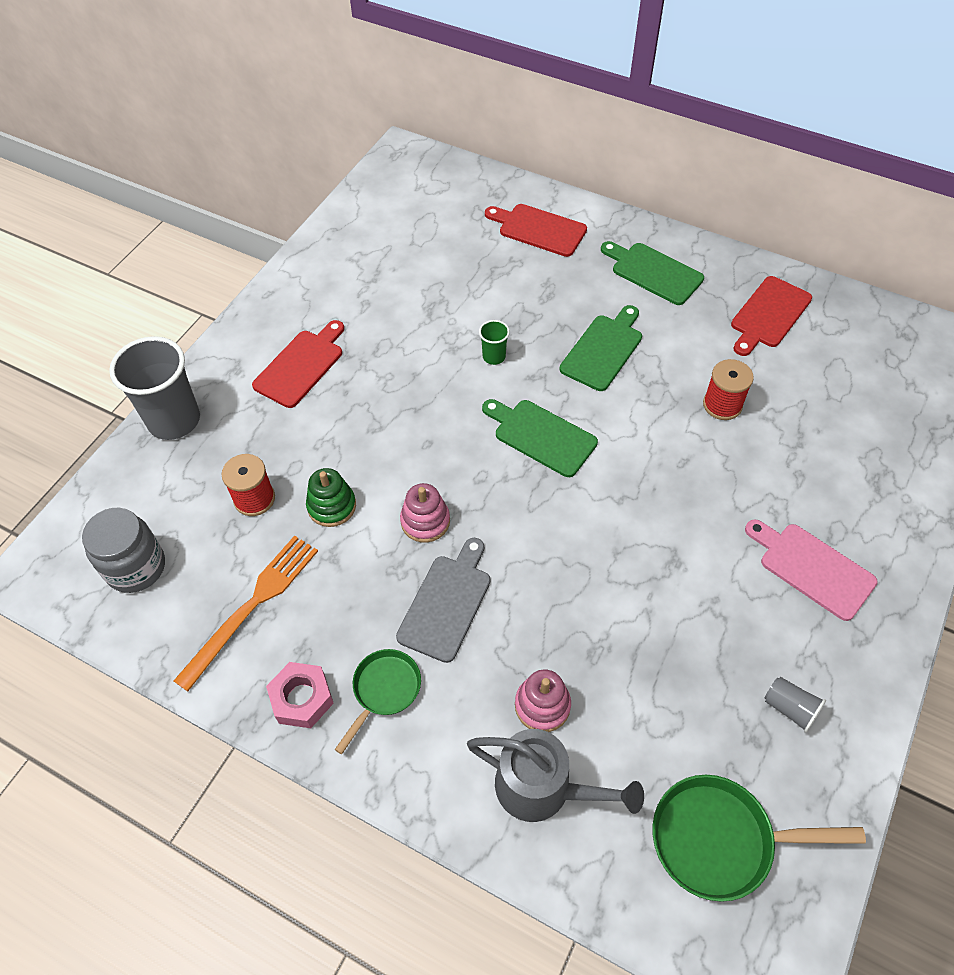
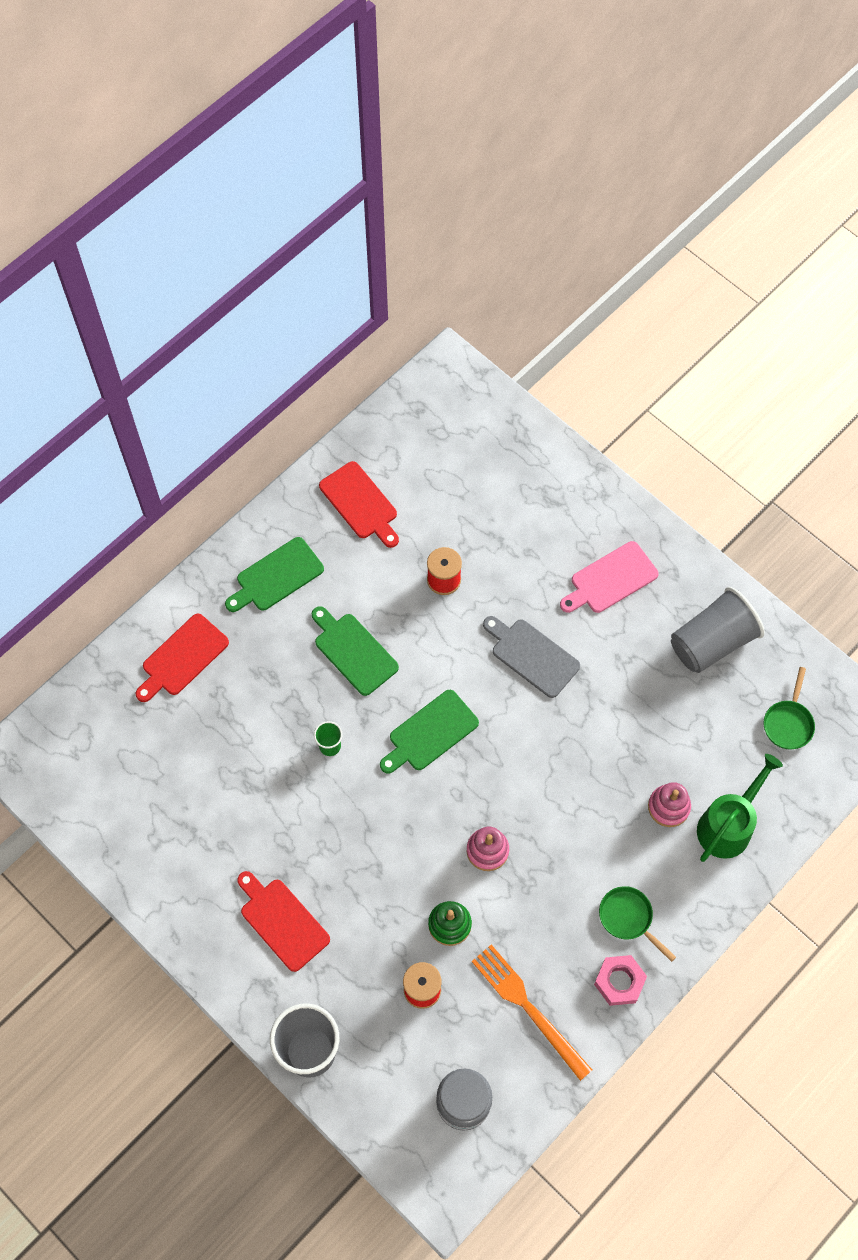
camera: 75 degrees left, 10 degrees up
grey cutting board [396,538,491,663] -> grey cutting board moved to [483,616,580,698]
grey watering can [467,729,644,822] -> green watering can [697,754,783,862]
green pan [653,775,866,902] -> green pan [764,667,815,749], size x0.63
grey cup [765,677,826,733] -> grey cup [671,587,765,673], size x2.20

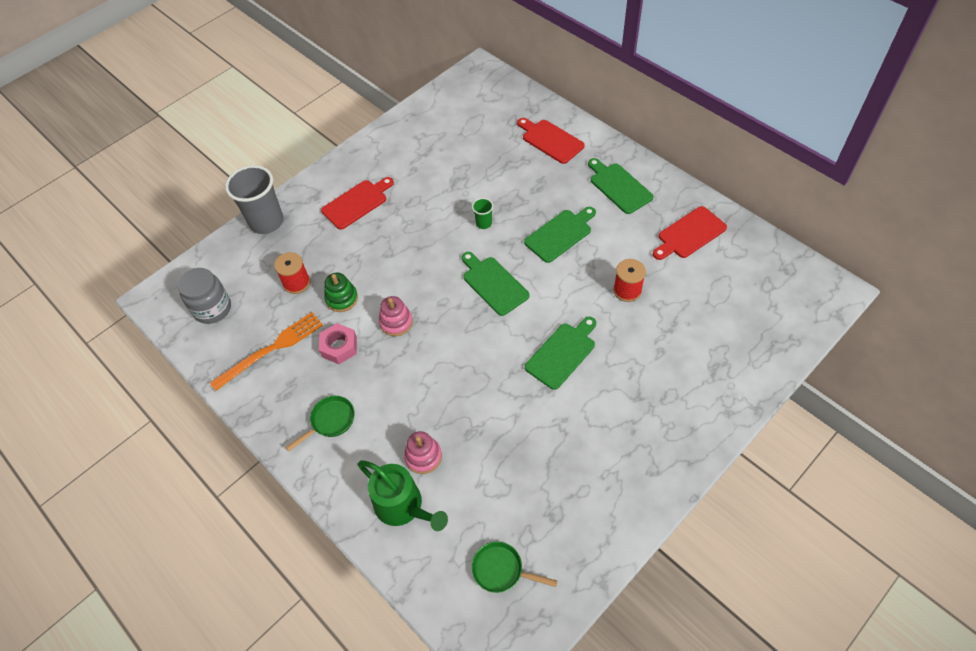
camera: 95 degrees right, 10 degrees down
grey cutting board [483,616,580,698] -> green cutting board [525,317,596,390]
pink cutting board [560,541,659,613] -> none
pink nut [594,955,647,1006] -> pink nut moved to [319,323,357,364]
grey cup [671,587,765,673] -> none

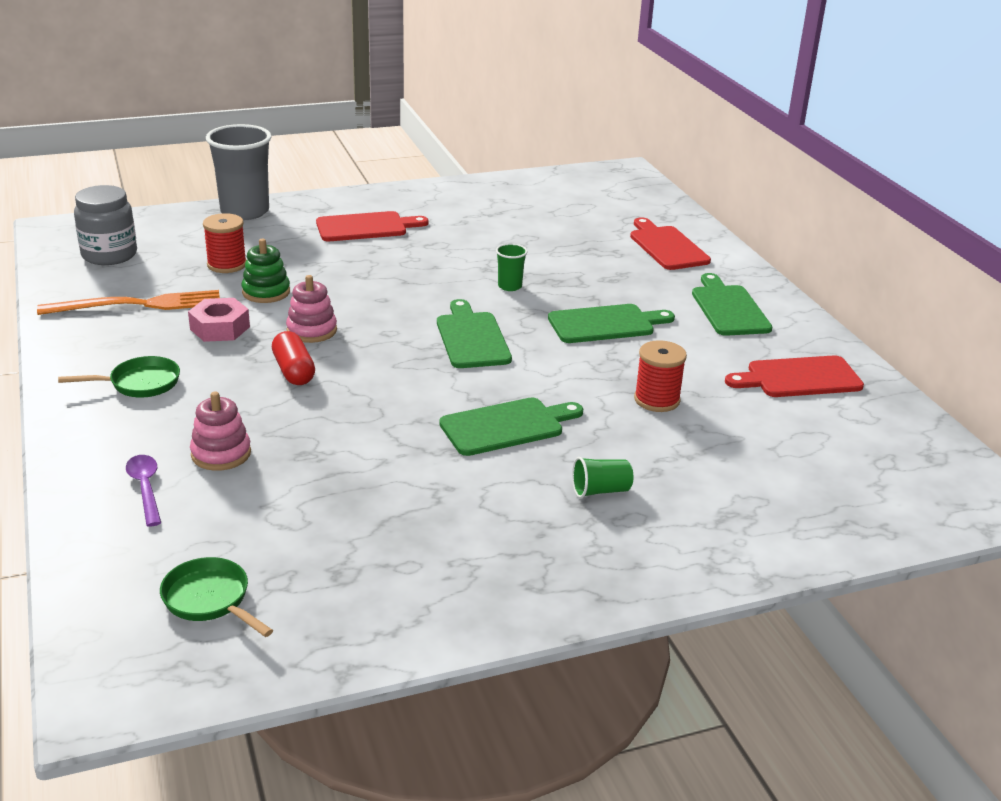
camera: 20 degrees right, 25 degrees down
green watering can [358,461,448,531] -> purple spoon [126,455,161,527]
none -> red capsule [272,331,315,385]
none -> green cup [572,457,633,498]

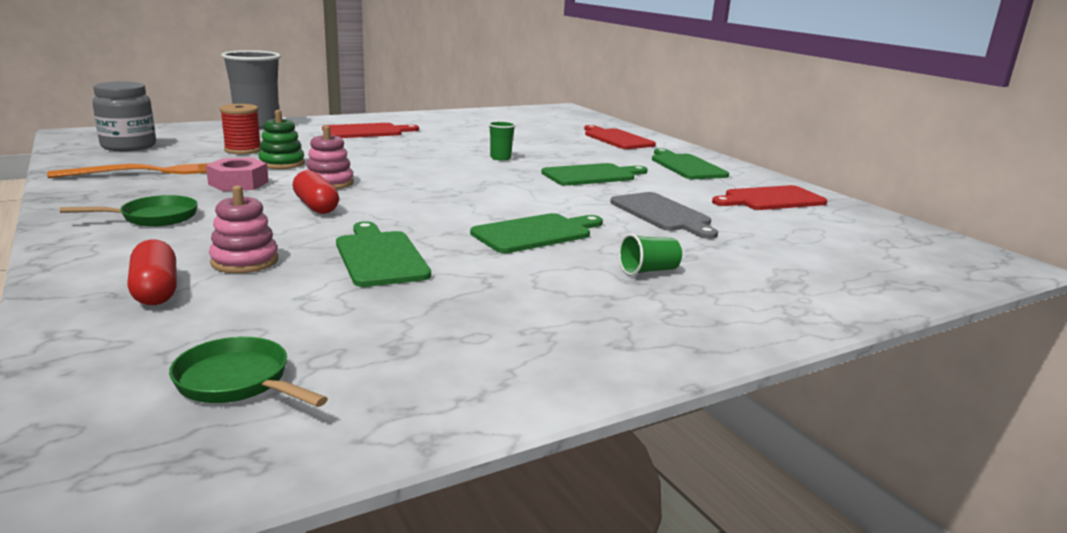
camera: 10 degrees left, 10 degrees down
purple spoon [126,455,161,527] -> red capsule [128,239,177,305]
green cutting board [437,299,512,368] -> green cutting board moved to [336,221,431,287]
red spool [634,340,687,412] -> grey cutting board [610,192,718,239]

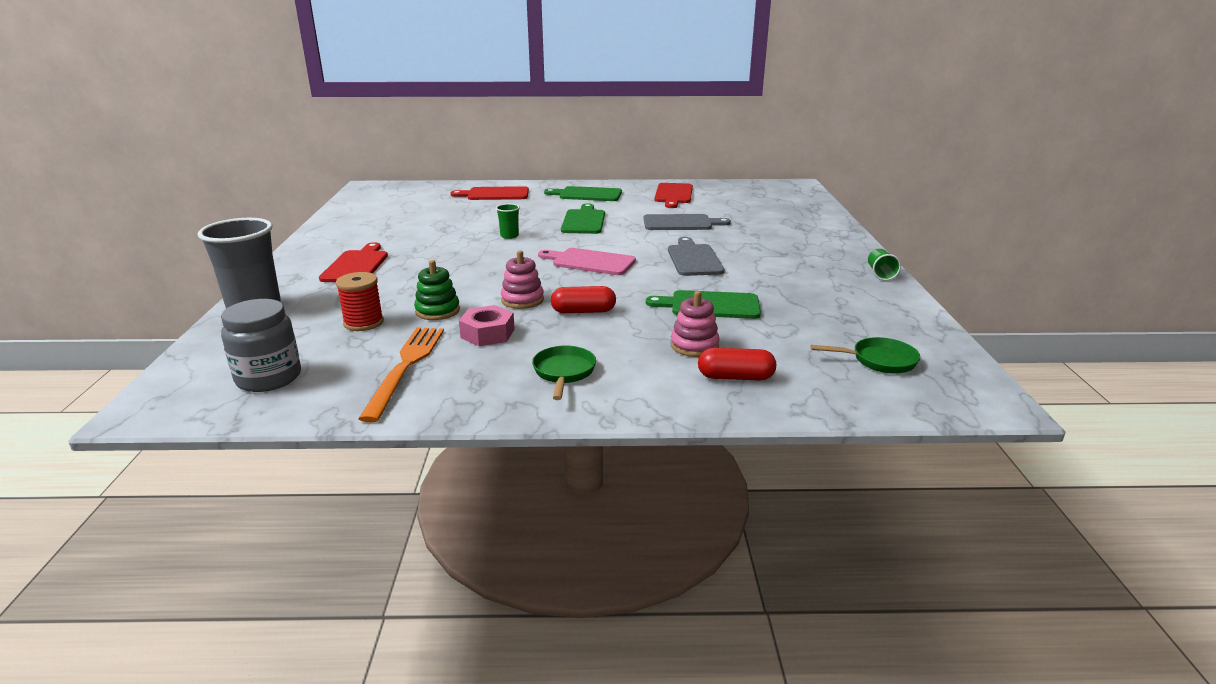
camera: 60 degrees left, 5 degrees up
green pan [169,336,328,407] -> green pan turned 150 degrees counterclockwise [810,337,920,373]
green cutting board [470,213,603,253] -> grey cutting board [668,237,725,276]
green cup [619,233,682,276] -> green cup moved to [868,249,901,281]
none -> pink cutting board [538,248,636,275]

